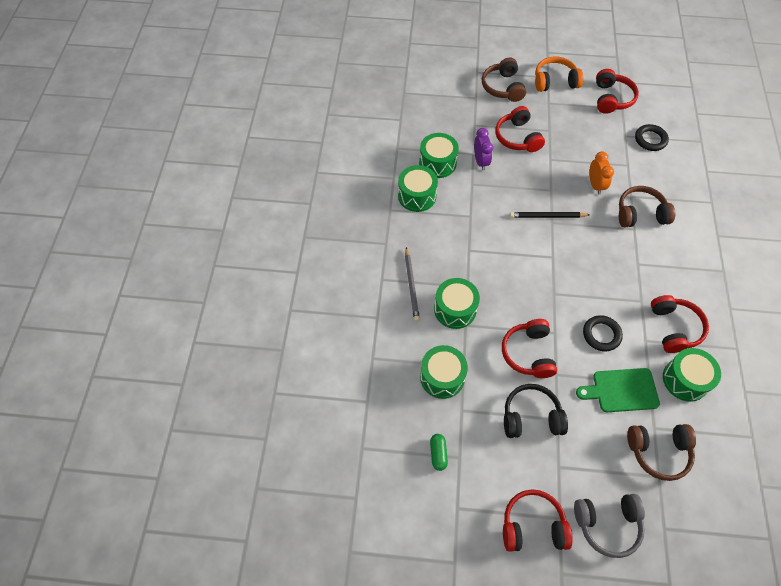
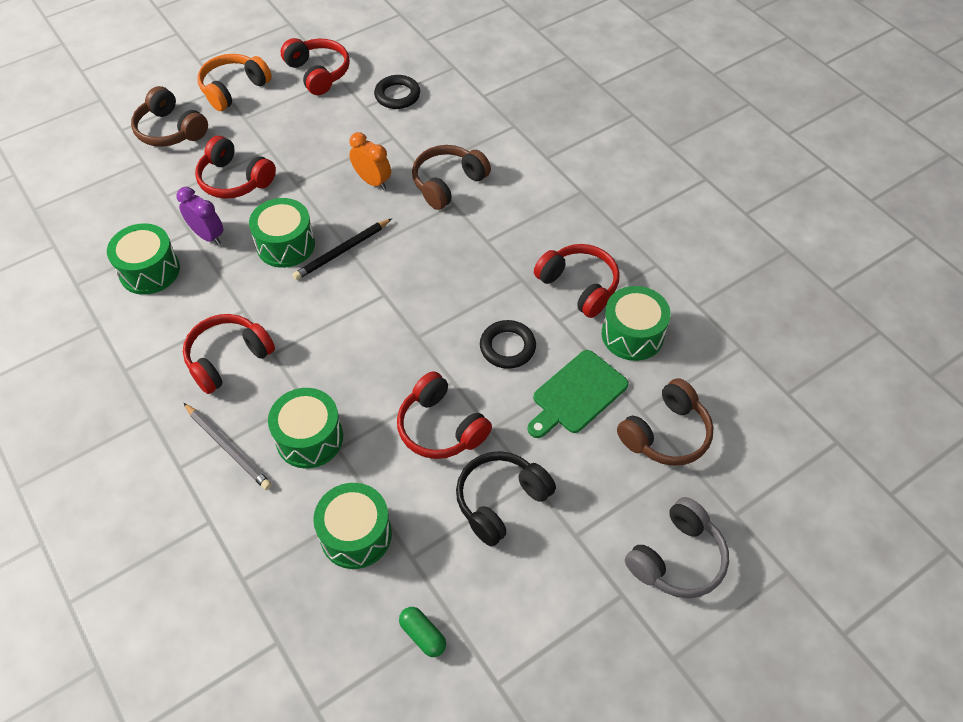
camera: 40 degrees left, 5 degrees down
green drum [398,165,438,212] -> green drum moved to [249,198,315,268]
red headphones [503,490,573,552] -> red headphones moved to [183,314,275,394]

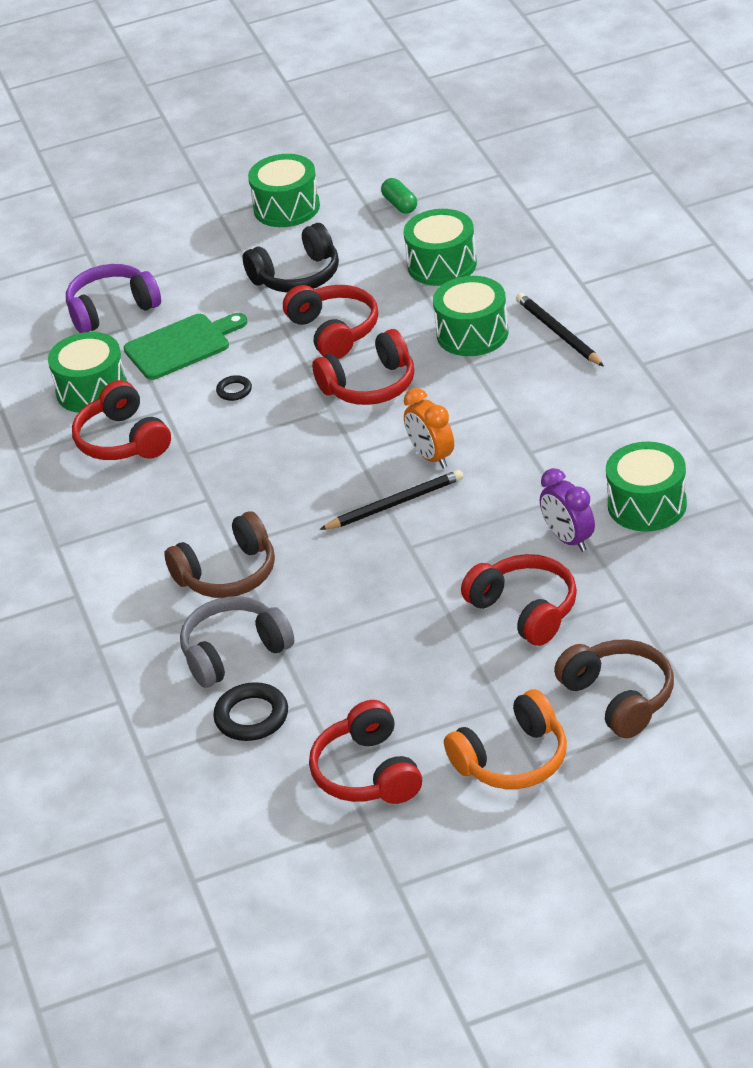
camera: 160 degrees left, 15 degrees down
red headphones [183,314,275,394] -> red headphones moved to [312,329,414,405]
grey pencil [184,403,272,490] -> black pencil [516,293,604,366]
green drum [249,198,315,268] -> green drum moved to [248,154,320,227]
orange clock [349,132,391,190] -> orange clock moved to [404,388,454,468]
black ring [480,320,536,369] -> black ring [216,375,252,401], size x0.55
brown headphones [617,378,714,466] -> purple headphones [66,264,161,333]
grey headphones [625,497,729,598] -> grey headphones moved to [180,596,294,688]

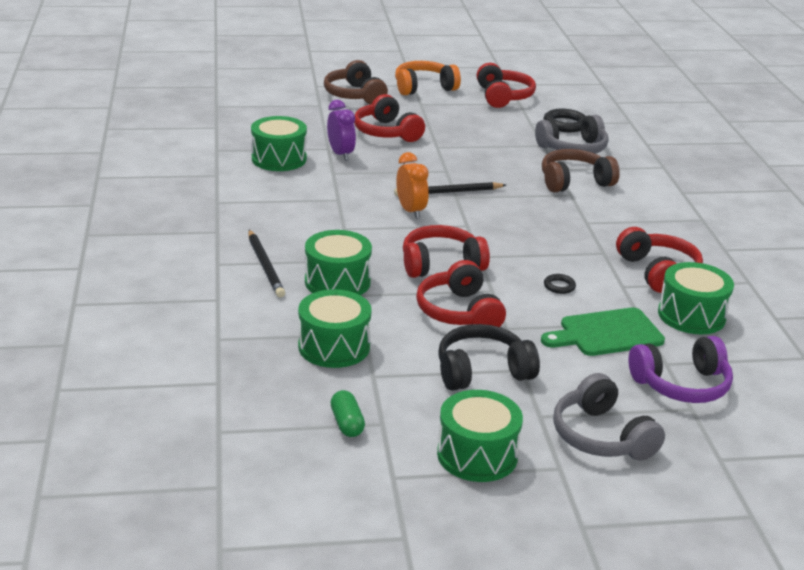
camera: 175 degrees left, 10 degrees down
none -> grey headphones [553,373,665,461]

